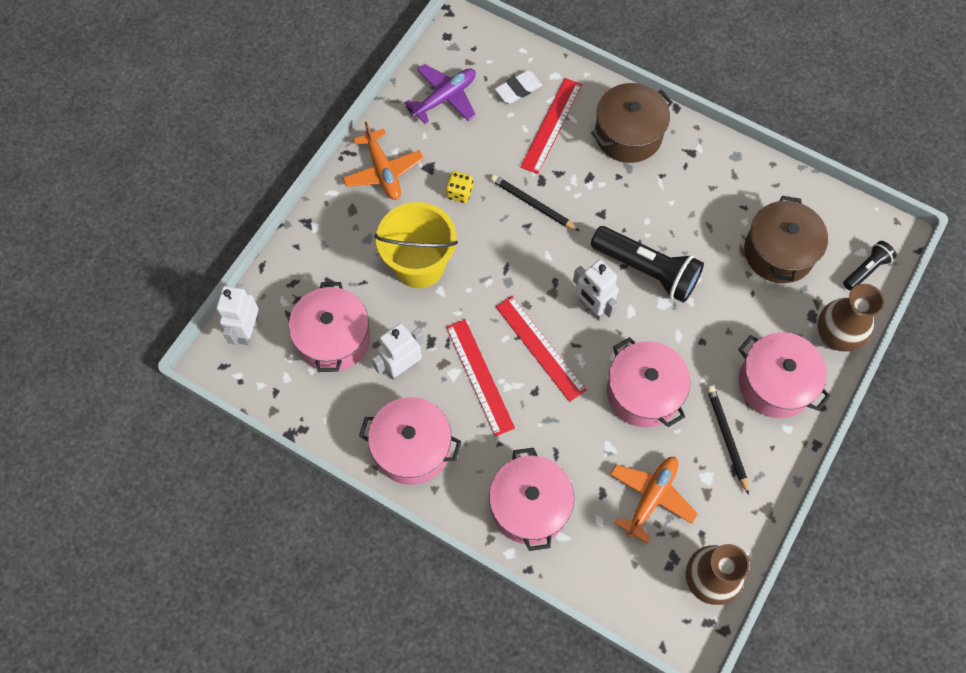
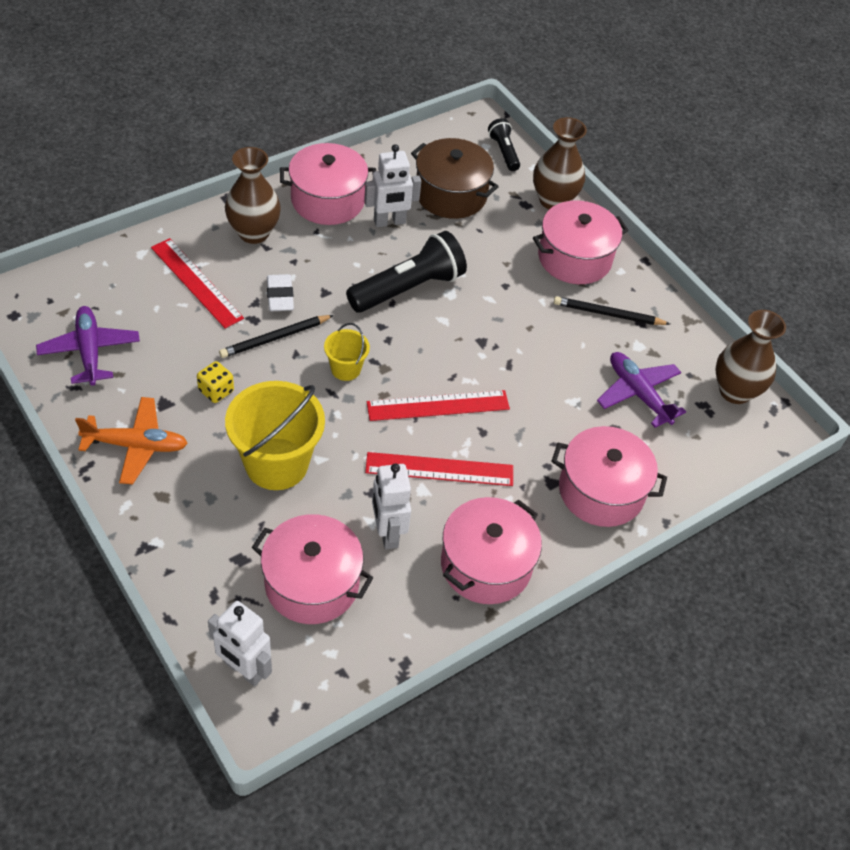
camera: 70 degrees left, 15 degrees down
white eraser [495,70,542,104] -> white eraser moved to [267,274,294,311]
white robot [573,259,619,321] -> white robot moved to [364,144,421,227]
brown pot [591,83,673,163] -> brown vase [225,147,281,244]
pink pot [607,337,691,428] -> pink pot moved to [280,143,376,225]
orange plane [610,457,698,543] -> purple plane [597,352,686,428]
none -> yellow bucket [324,323,370,381]

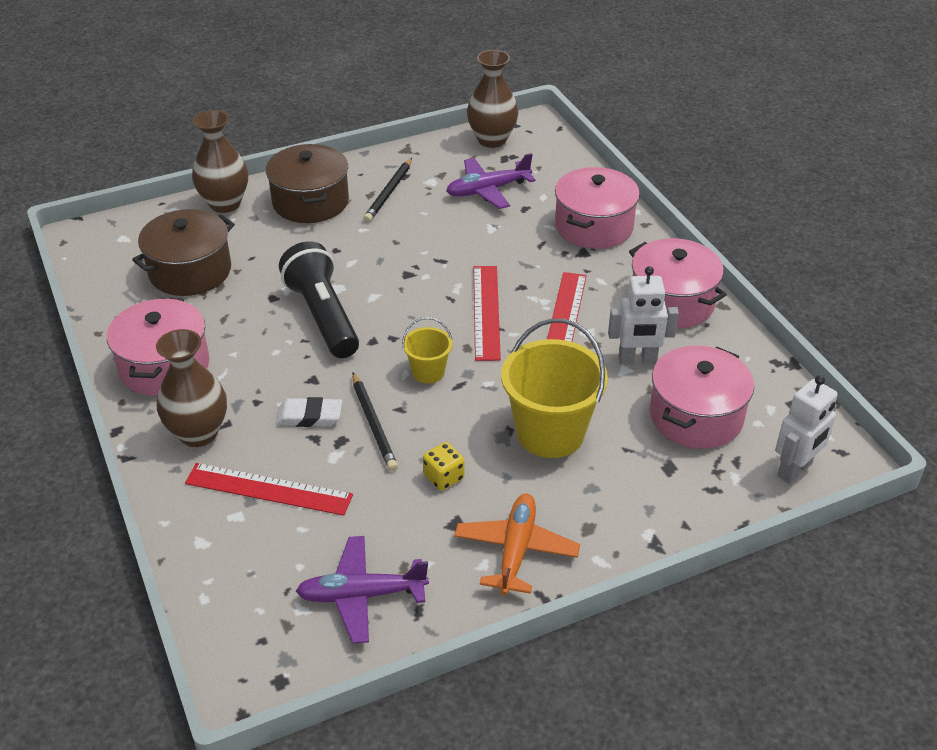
camera: 75 degrees left, 10 degrees down
red ruler [151,238,244,328] -> red ruler turned 45 degrees clockwise [185,463,353,516]
white robot [364,144,421,227] -> none
black flashlight [488,118,520,171] -> none
pink pot [533,201,629,284] -> brown pot [266,144,349,223]

